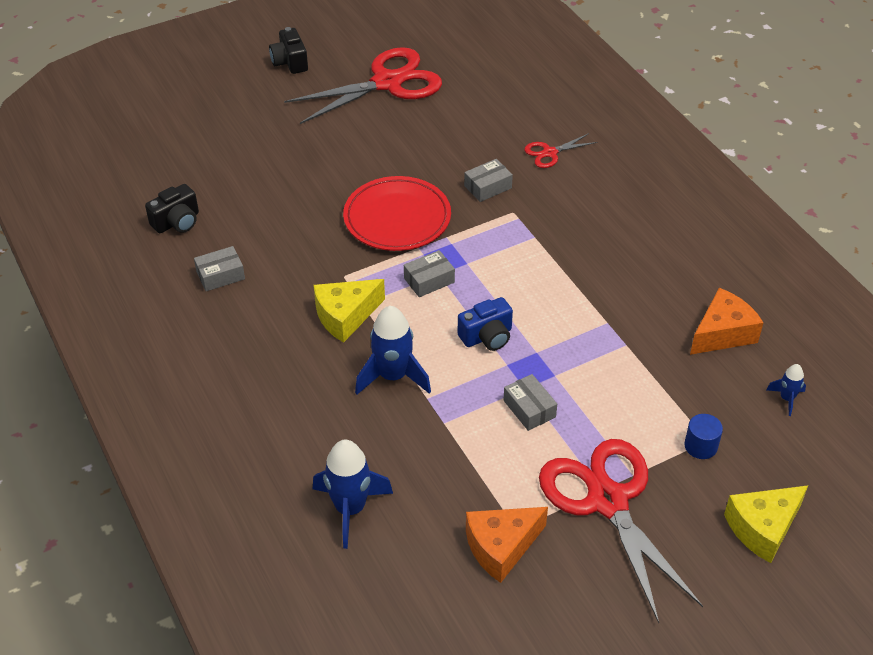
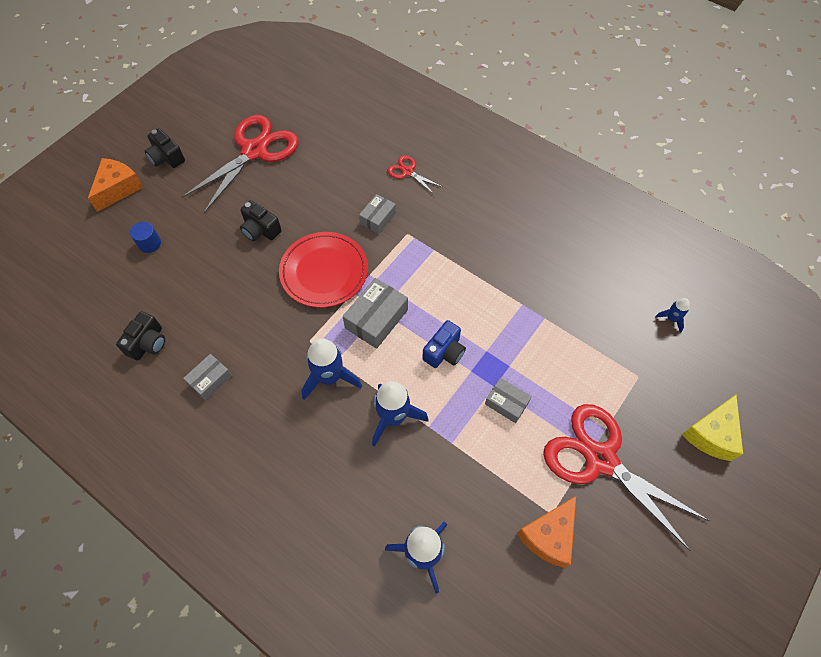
camera: 25 degrees left, 15 degrees up
yellow cheese [314,279,385,343] -> blue rocket [302,338,362,400]
grey box [404,250,455,297] -> grey box [343,278,408,349], size x1.59
red scissors [524,133,597,168] -> red scissors turned 90 degrees clockwise [387,155,442,195]
blue cylinder [684,414,723,459] -> blue cylinder moved to [130,222,161,253]
orange cheese [690,288,763,355] -> orange cheese moved to [88,158,144,212]
none -> black camera [240,200,282,241]

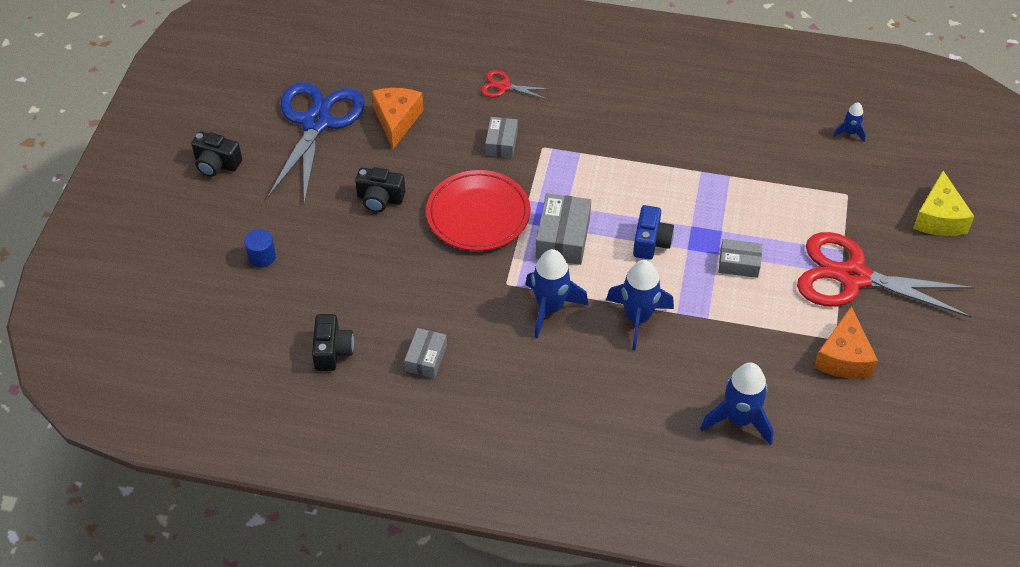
camera: 25 degrees left, 10 degrees down
orange cheese [88,158,144,212] -> orange cheese moved to [372,88,424,149]
red scissors [181,115,298,213] -> blue scissors [268,82,365,204]

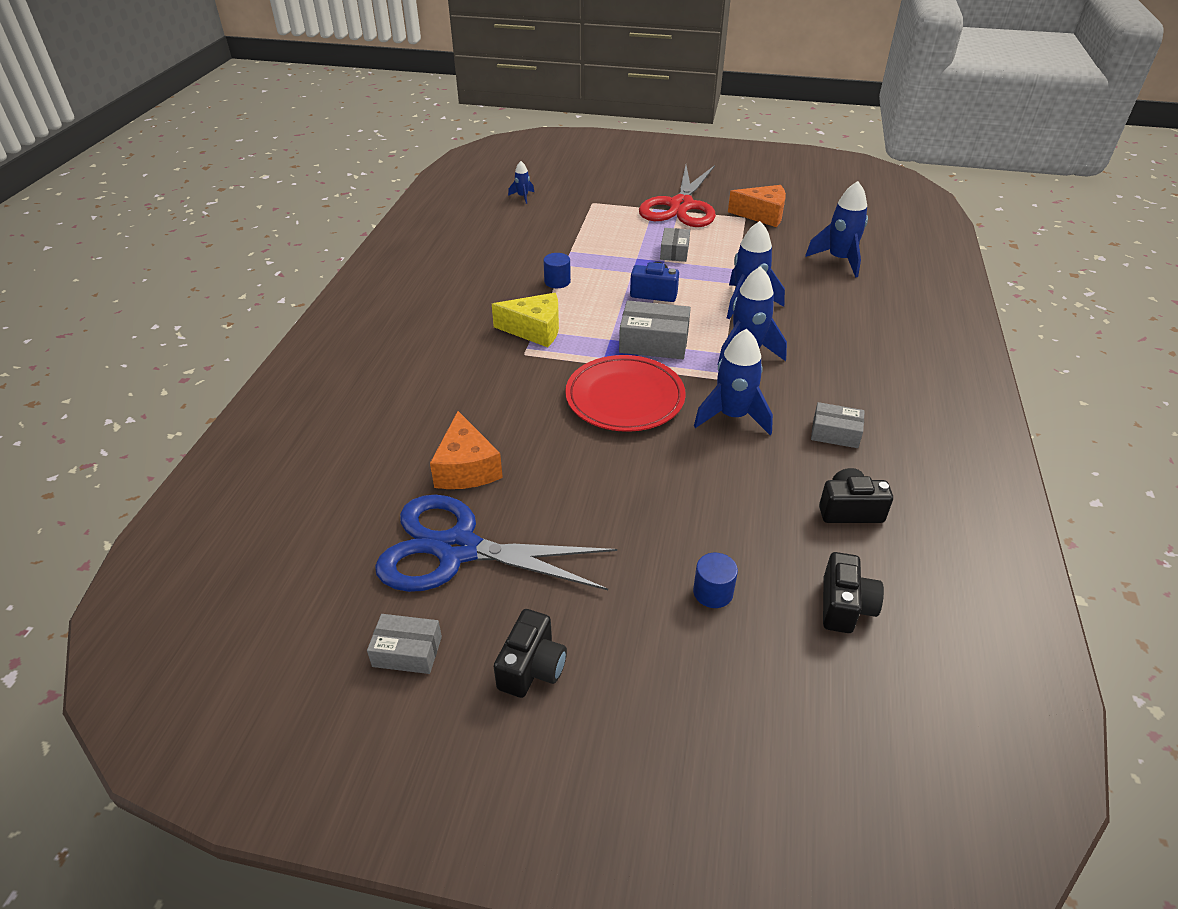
camera: 90 degrees left, 10 degrees down
black camera [355,167,405,212] -> black camera moved to [823,552,884,633]
orange cheese [372,88,424,149] -> orange cheese turned 105 degrees counterclockwise [430,411,503,489]
red scissors [481,70,550,100] -> none
grey box [485,117,518,158] -> grey box moved to [367,614,442,674]
yellow cheese [913,171,975,236] -> yellow cheese moved to [492,293,559,347]
none -> blue cylinder [543,253,571,288]
none -> blue rocket [694,329,773,435]

